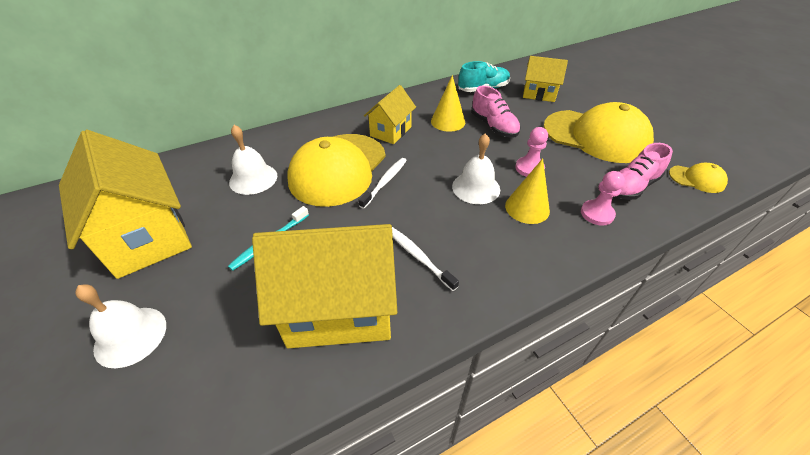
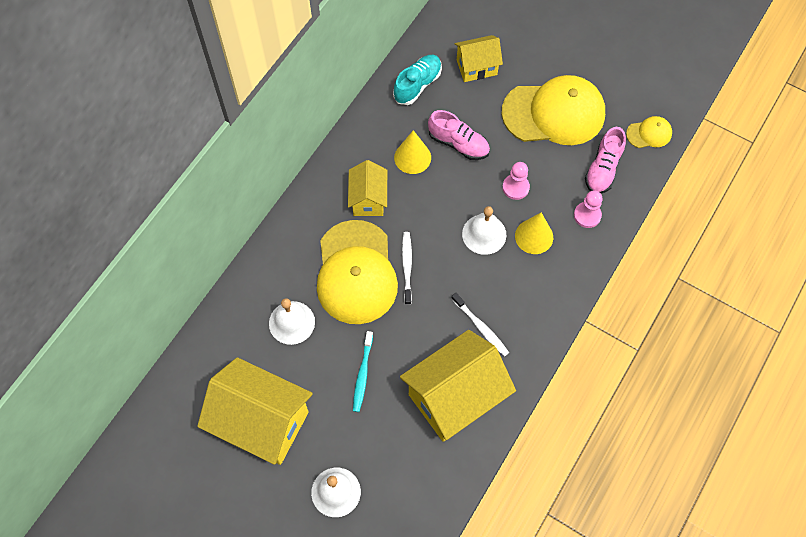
camera: 30 degrees left, 20 degrees up
white toothbrush [392,227,459,291] -> white toothbrush turned 150 degrees counterclockwise [451,293,509,357]

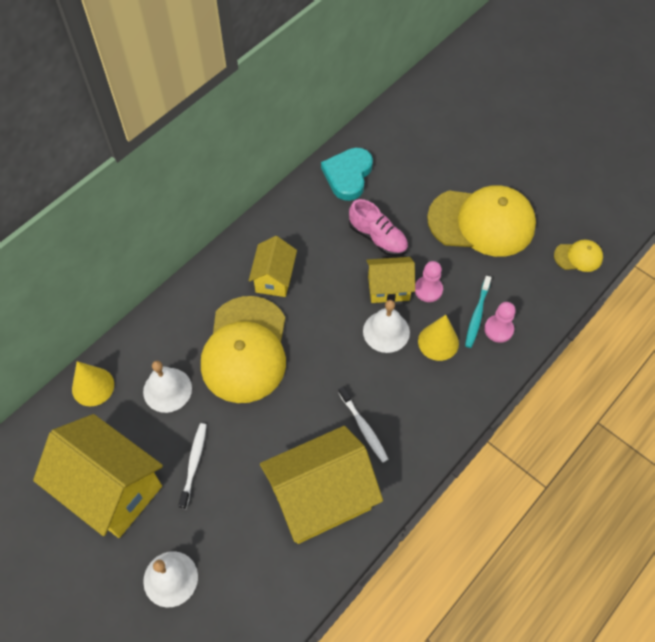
camera: 10 degrees right, 5 degrees down
turquoise toothbrush [353,331,373,412] -> turquoise toothbrush moved to [465,276,492,348]
turquoise shoe [393,55,442,105] -> turquoise heart [321,148,373,201]
yellow cone [394,130,431,174] -> yellow cone moved to [72,361,114,406]
white toothbrush [402,232,412,305] -> white toothbrush moved to [178,423,207,509]
yellow house [455,35,503,82] -> yellow house moved to [366,257,415,303]
pink shoe [585,127,626,193] -> none

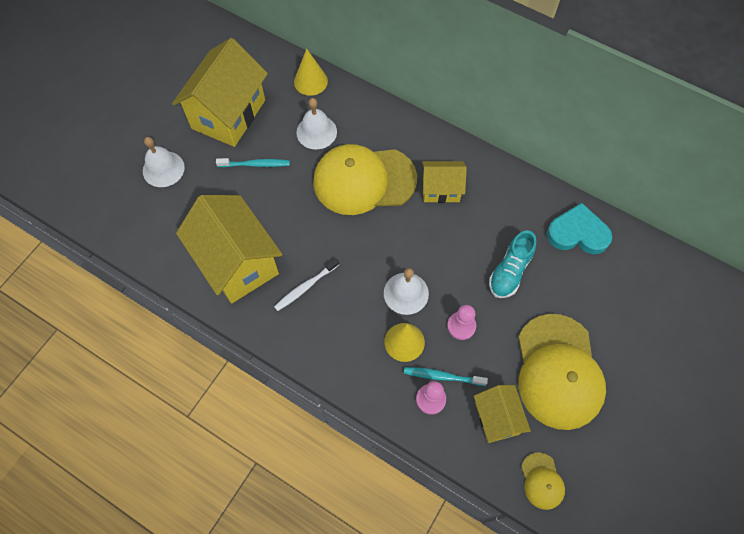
camera: 80 degrees right, 5 degrees up
white toothbrush [178,423,207,509] -> turquoise toothbrush [216,158,290,167]
pink shoe [349,199,408,256] -> turquoise shoe [489,230,536,298]
yellow house [366,257,415,303] -> yellow house moved to [474,385,531,443]

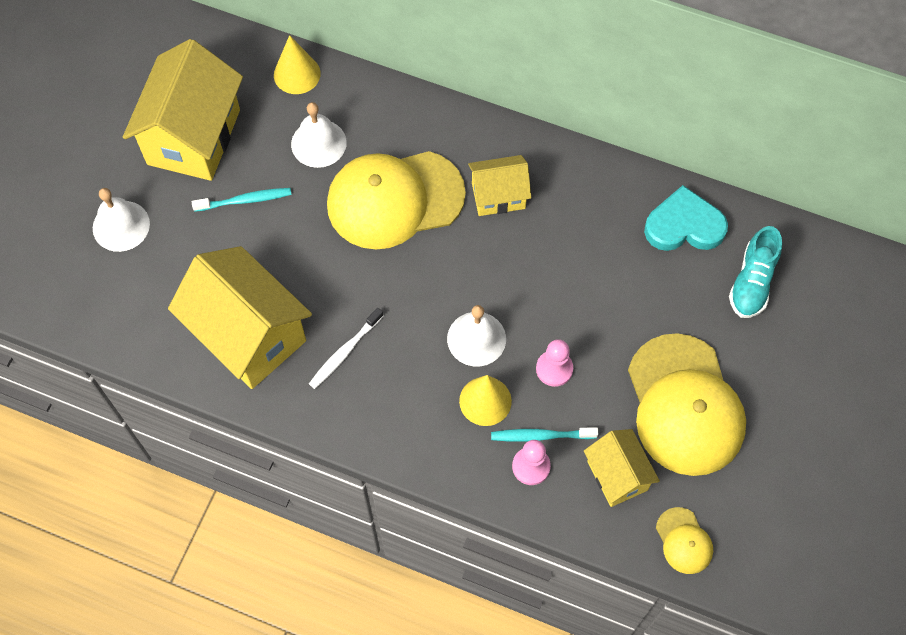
camera: 10 degrees left, 0 degrees up
turquoise shoe [489,230,536,298] -> turquoise shoe moved to [729,226,782,318]

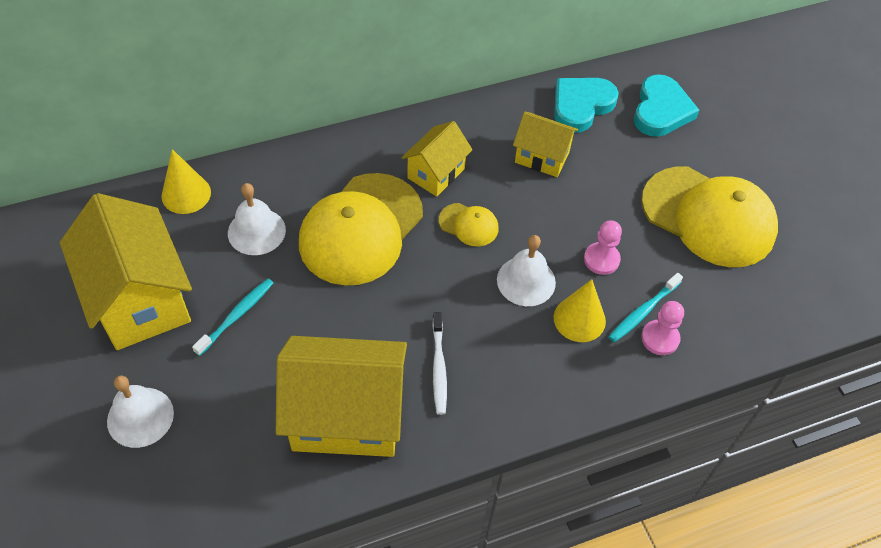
camera: 45 degrees left, 10 degrees down
yellow house [584,429,660,507] -> yellow house moved to [513,112,578,177]
yellow cap [656,507,713,574] -> yellow cap moved to [439,203,499,247]
turquoise shoe [729,226,782,318] -> turquoise heart [634,74,699,137]

